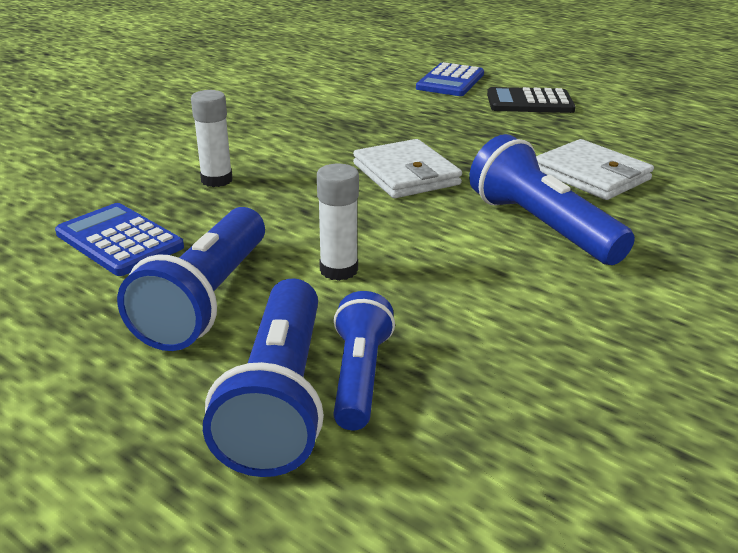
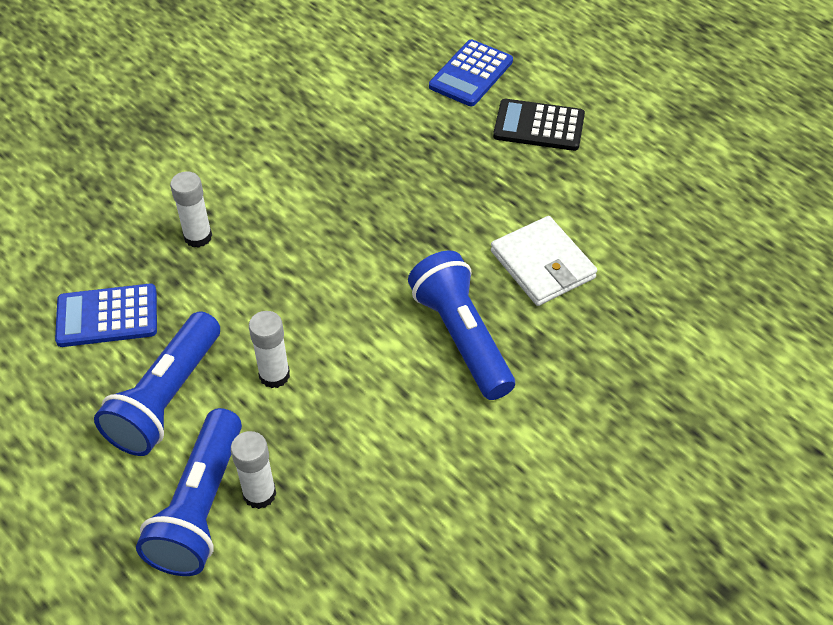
camera: 10 degrees right, 20 degrees up
blue calculator [55,203,184,276] -> blue calculator turned 60 degrees counterclockwise [55,284,157,347]
blue flashlight [333,291,395,430] -> white glue stick [231,431,276,509]
white wallet [353,139,462,198] -> none

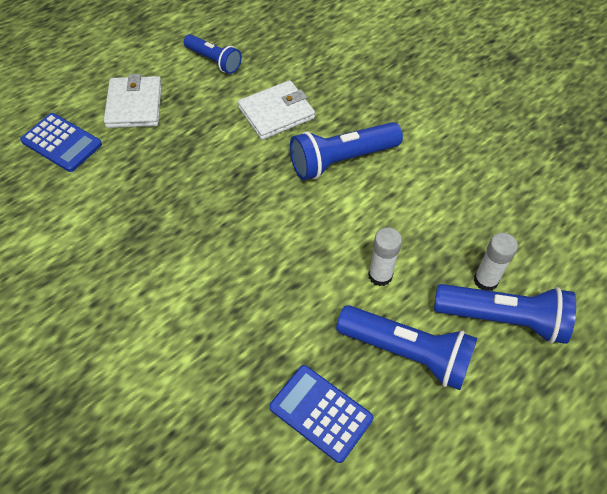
camera: 90 degrees left, 5 degrees up
blue calculator [55,284,157,347] -> blue calculator turned 135 degrees clockwise [269,365,373,463]
white glue stick [170,171,212,248] -> none
black calculator [493,99,585,151] -> white wallet [104,74,162,128]
none -> blue flashlight [184,34,242,74]

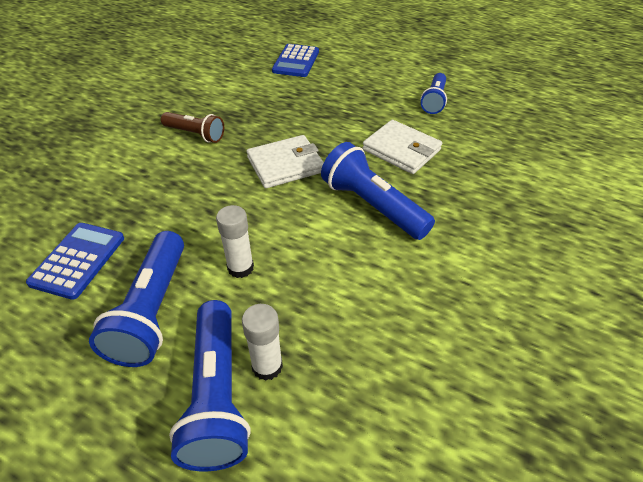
camera: 70 degrees right, 10 degrees down
white wallet [104,74,162,128] -> white wallet moved to [247,135,324,188]
none -> brown flashlight [161,112,224,143]

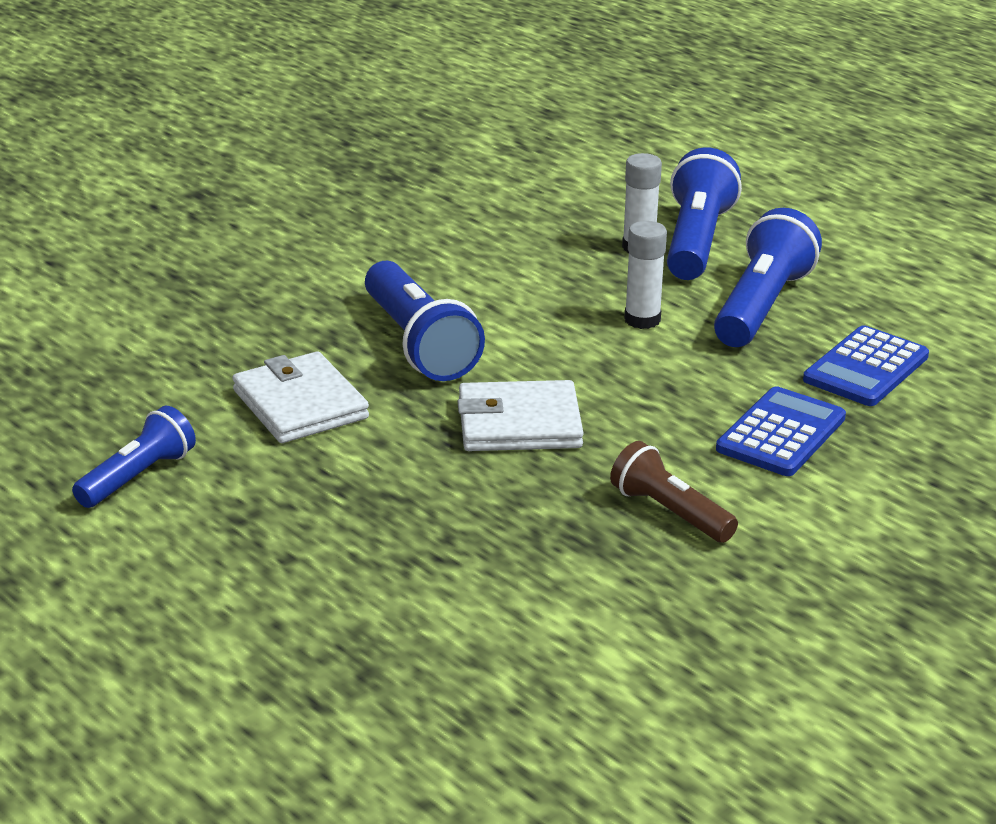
camera: 160 degrees left, 15 degrees down
blue calculator [272,44,319,77] -> blue calculator moved to [716,386,846,476]

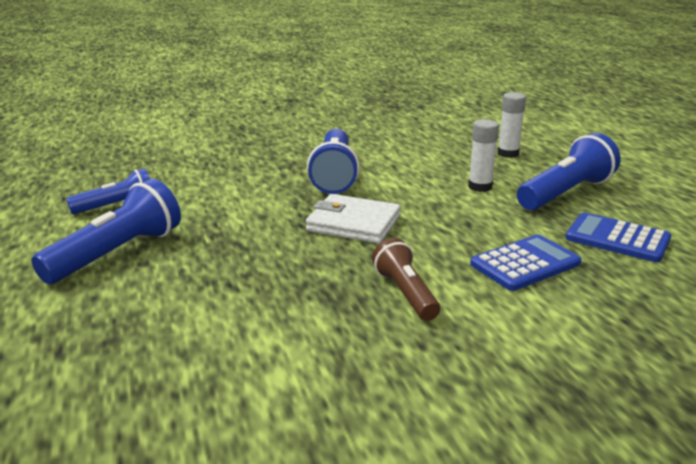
camera: 25 degrees right, 5 degrees down
white wallet [232,351,369,443] -> none
blue flashlight [667,148,742,280] -> blue flashlight moved to [31,178,181,284]
blue calculator [803,325,929,406] -> blue calculator turned 60 degrees clockwise [566,212,671,262]

